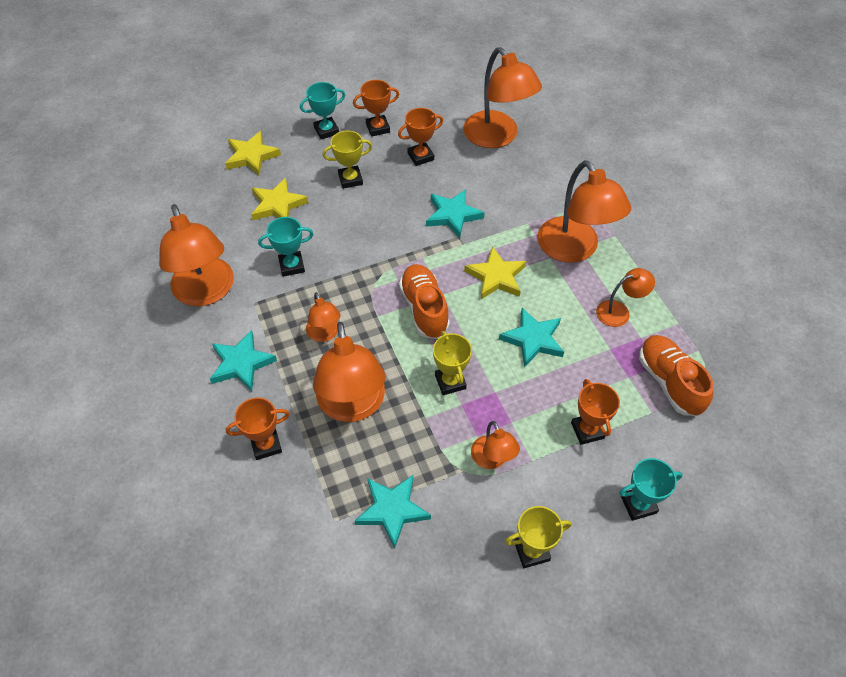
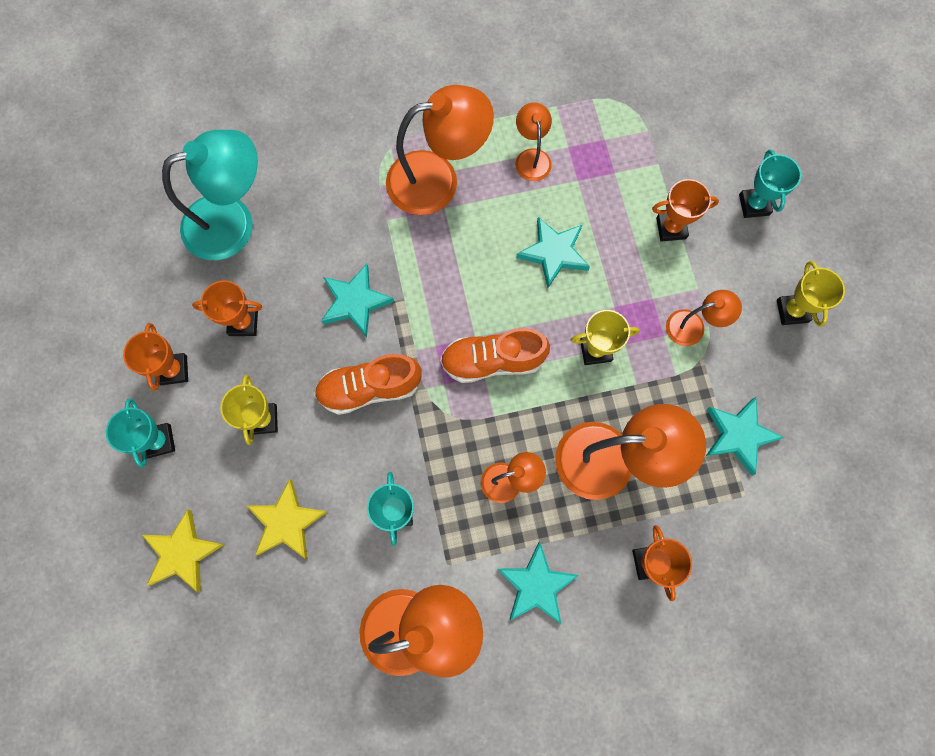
camera: 80 degrees left, 20 degrees up
orange trophy [398,108,443,166] -> orange trophy turned 75 degrees counterclockwise [192,280,262,336]
orange lamp [463,47,542,148] -> turquoise lamp [162,130,258,260]
yellow star [464,246,526,299] -> none
orange shoe [639,335,714,416] -> orange shoe moved to [314,354,422,415]

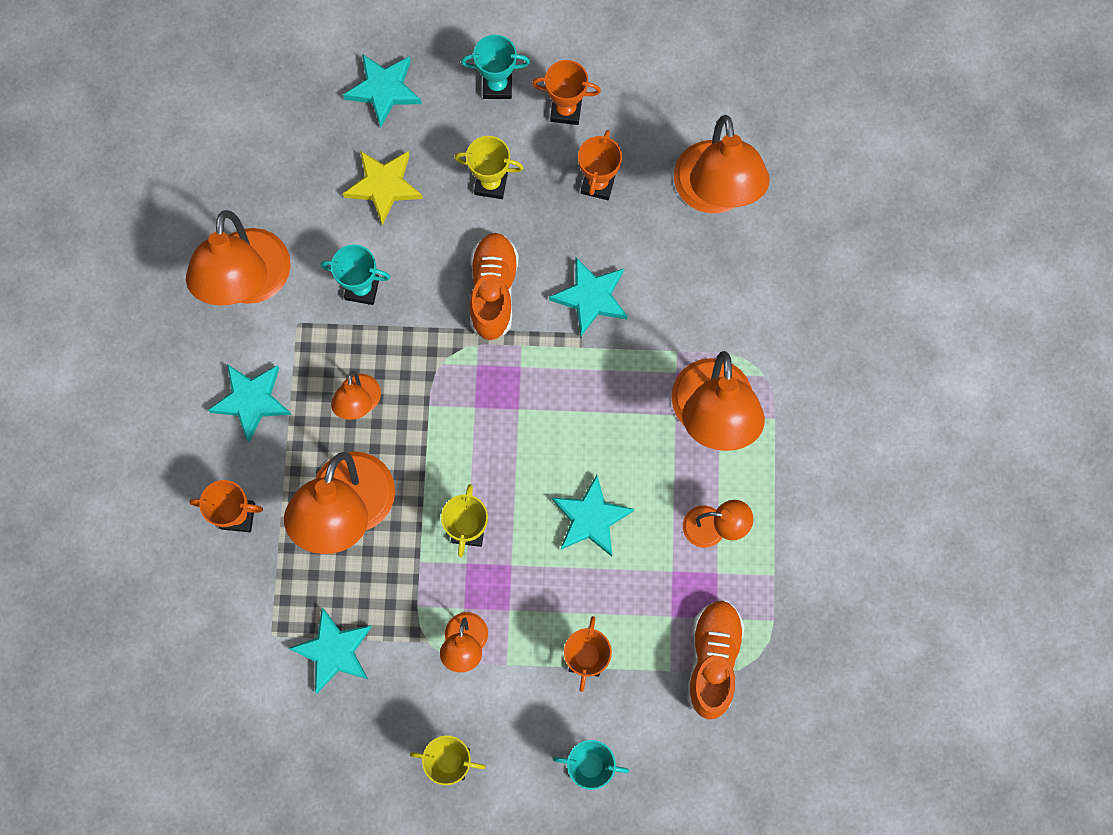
camera: 105 degrees right, 0 degrees up
yellow star [142,510,225,592] -> turquoise star [343,54,422,128]
turquoise lamp [162,130,258,260] -> orange lamp [674,115,770,213]
orange shoe [440,328,550,383] -> orange shoe moved to [687,600,745,719]

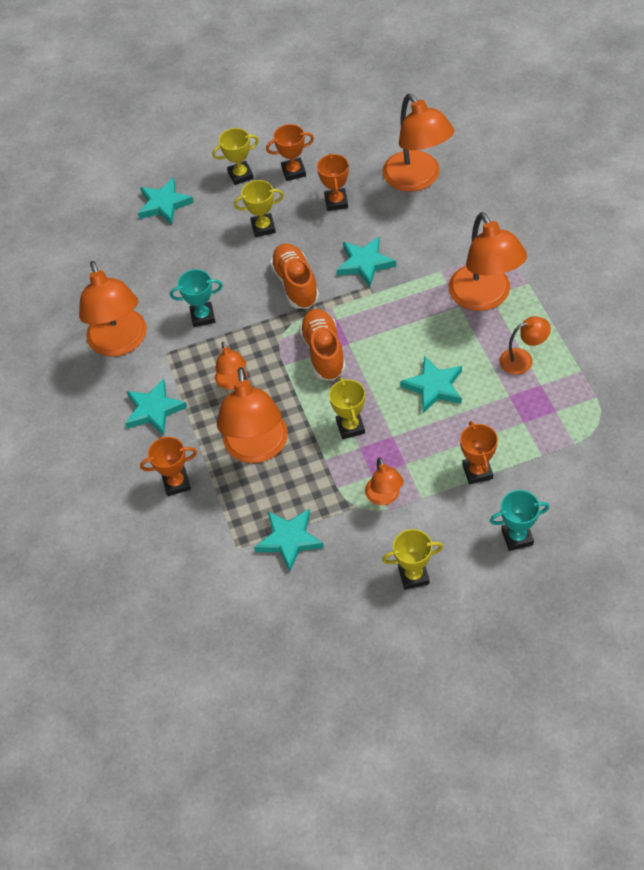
camera: 15 degrees left, 20 degrees down
yellow star [343,151,423,225] -> none
turquoise trophy [461,35,530,99] -> yellow trophy [212,128,259,185]
orange shoe [687,600,745,719] -> orange shoe moved to [299,309,346,381]

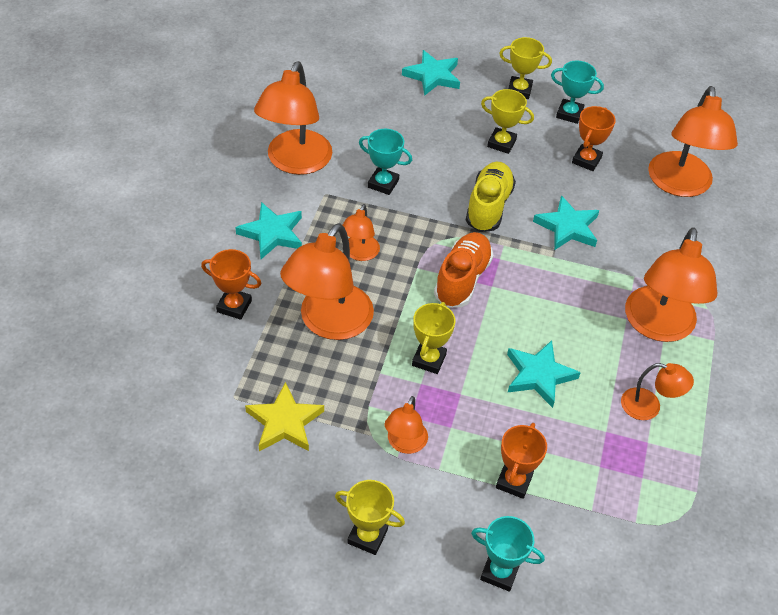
camera: 25 degrees right, 5 degrees down
turquoise star [254,509,324,571] -> yellow star [245,382,324,451]
orange trophy [266,124,314,181] -> turquoise trophy [551,61,604,124]
orange shoe [270,243,319,309] -> yellow shoe [466,162,516,232]

